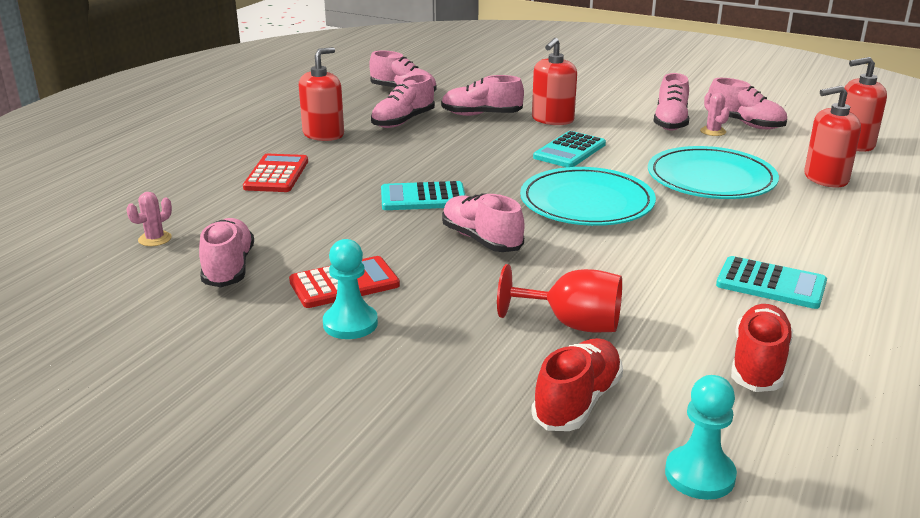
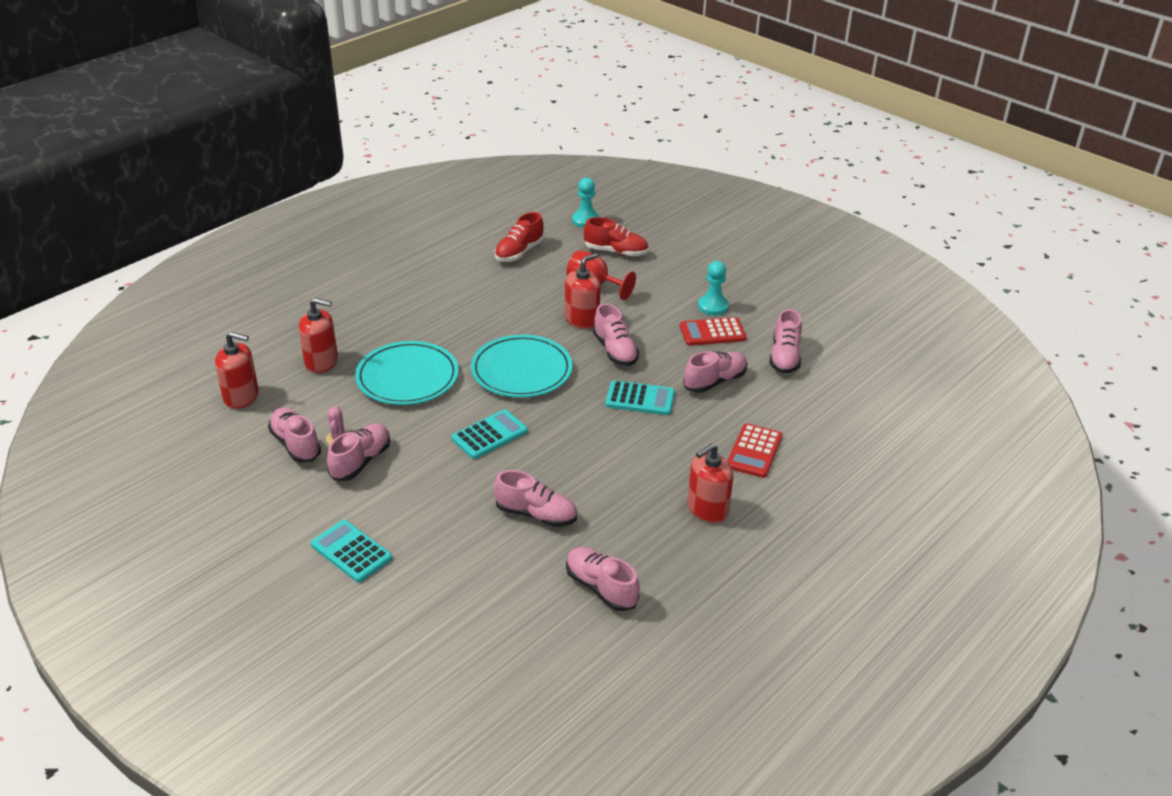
camera: 165 degrees left, 10 degrees up
pink cactus [126,192,172,246] -> none
pink shoe [371,74,435,128] -> pink shoe moved to [683,351,747,393]
red shoe [531,338,623,431] -> red shoe turned 120 degrees counterclockwise [584,217,648,256]
red soap dispenser [532,38,577,125] -> red soap dispenser moved to [565,253,601,329]
turquoise calculator [716,256,827,309] -> turquoise calculator moved to [311,520,392,582]

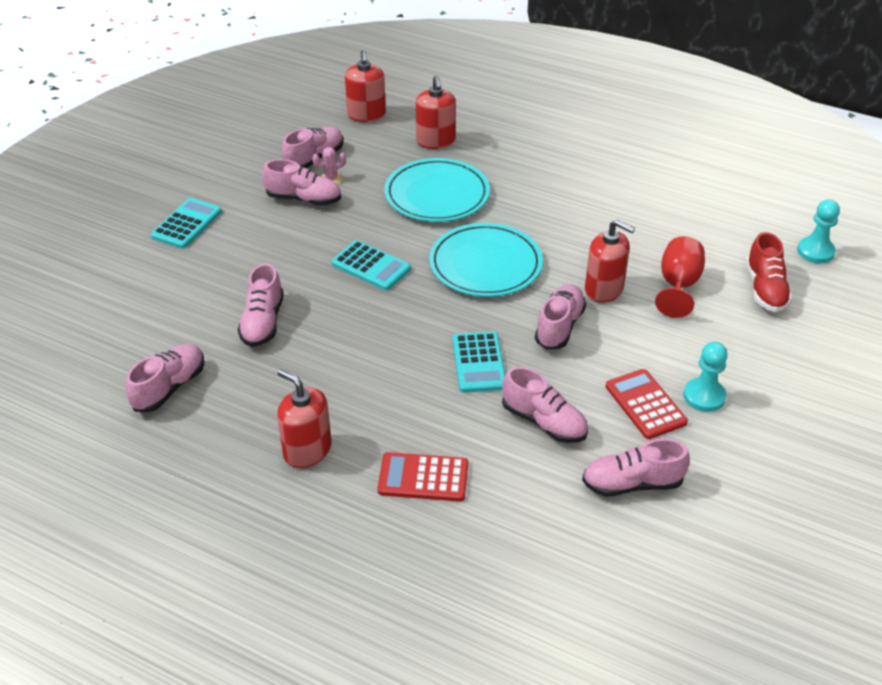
camera: 75 degrees right, 5 degrees up
red shoe [495,212,544,261] -> none
pink shoe [593,303,639,366] -> pink shoe turned 150 degrees clockwise [535,284,586,350]

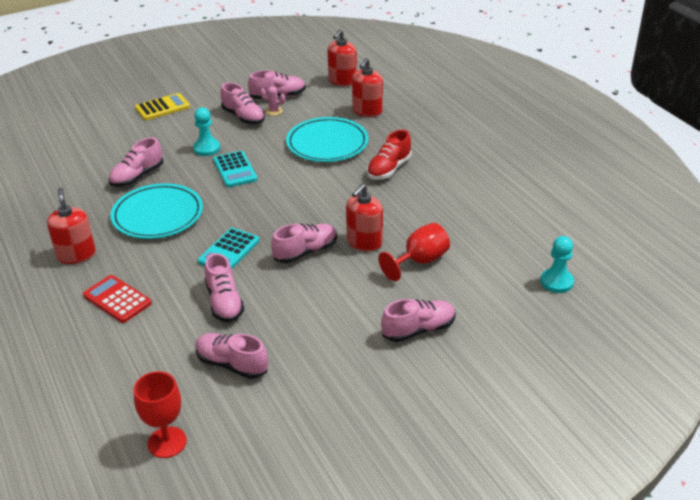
camera: 35 degrees right, 5 degrees down
pink shoe [125,344,204,412] -> pink shoe moved to [381,299,456,342]
turquoise calculator [151,198,222,249] -> yellow calculator [135,93,190,120]
turquoise plate [429,223,543,297] -> turquoise plate moved to [111,183,203,239]
red soap dispenser [585,219,635,303] -> red soap dispenser turned 60 degrees clockwise [346,184,383,251]
red calculator [606,369,688,439] -> none
turquoise pawn [683,342,728,412] -> turquoise pawn moved to [193,108,220,156]
red shoe [746,232,792,312] -> red shoe moved to [367,130,412,180]
none -> red goblet [134,371,187,458]

